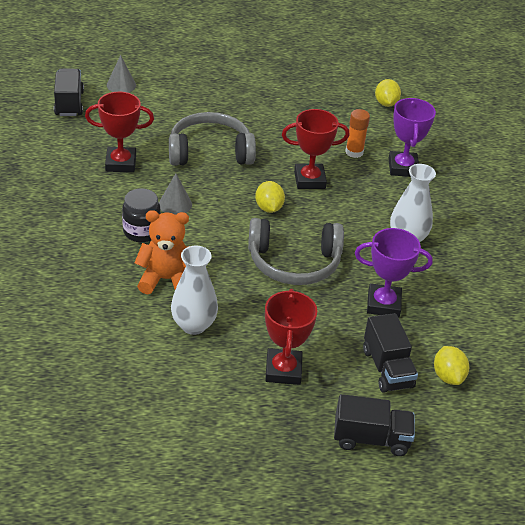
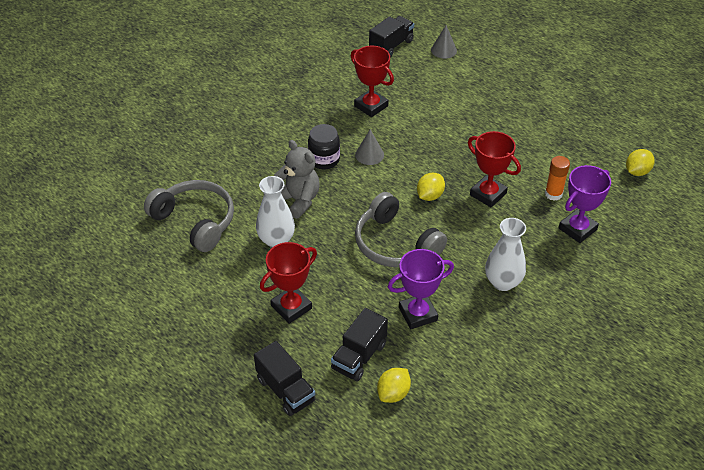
camera: 50 degrees right, 5 degrees up
orange teddy bear [134,210,189,294] -> grey teddy bear [274,140,320,219]
grey headphones [169,112,256,166] -> grey headphones moved to [144,180,234,252]
purple trophy [355,228,433,318] -> purple trophy turned 75 degrees counterclockwise [388,249,454,329]

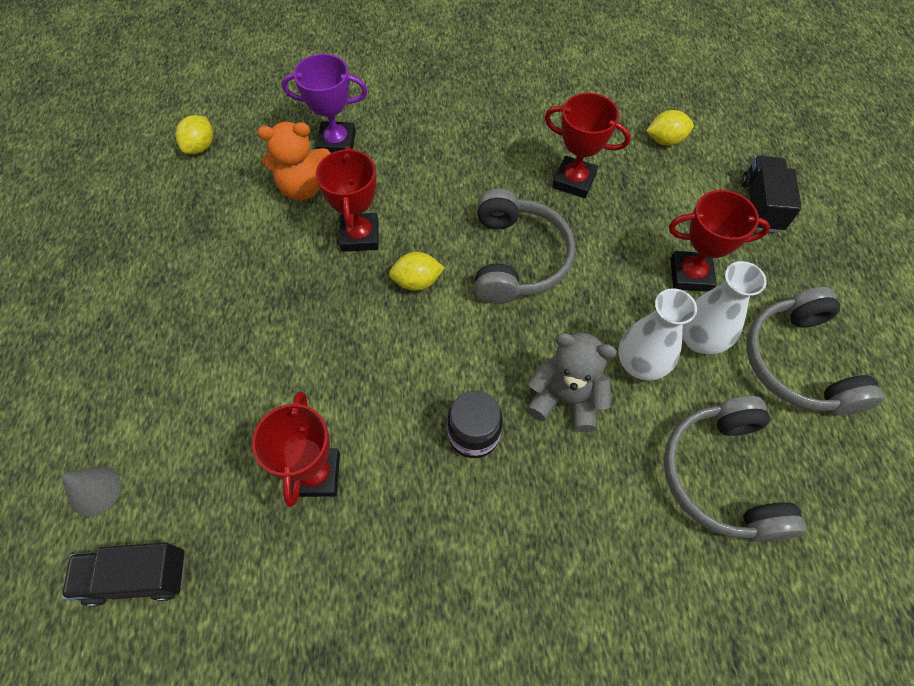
camera: 135 degrees left, 15 degrees up
grey teddy bear [274,140,320,219] -> grey teddy bear turned 105 degrees clockwise [527,333,617,432]
black truck [331,308,388,381] -> none
grey cone [355,129,384,165] -> none
purple trophy [388,249,454,329] -> red trophy [545,93,631,198]
white vase [485,218,526,291] -> white vase moved to [682,261,767,354]
orange glue stick [545,156,570,201] -> orange teddy bear [258,122,331,200]
yellow lemon [626,149,655,176] -> yellow lemon turned 75 degrees counterclockwise [175,115,213,154]
none -> grey headphones [746,287,884,416]

